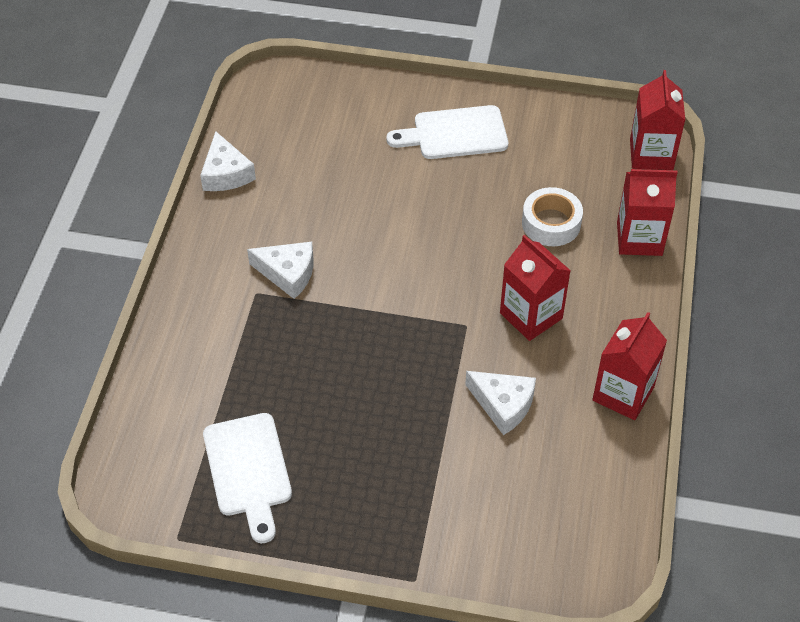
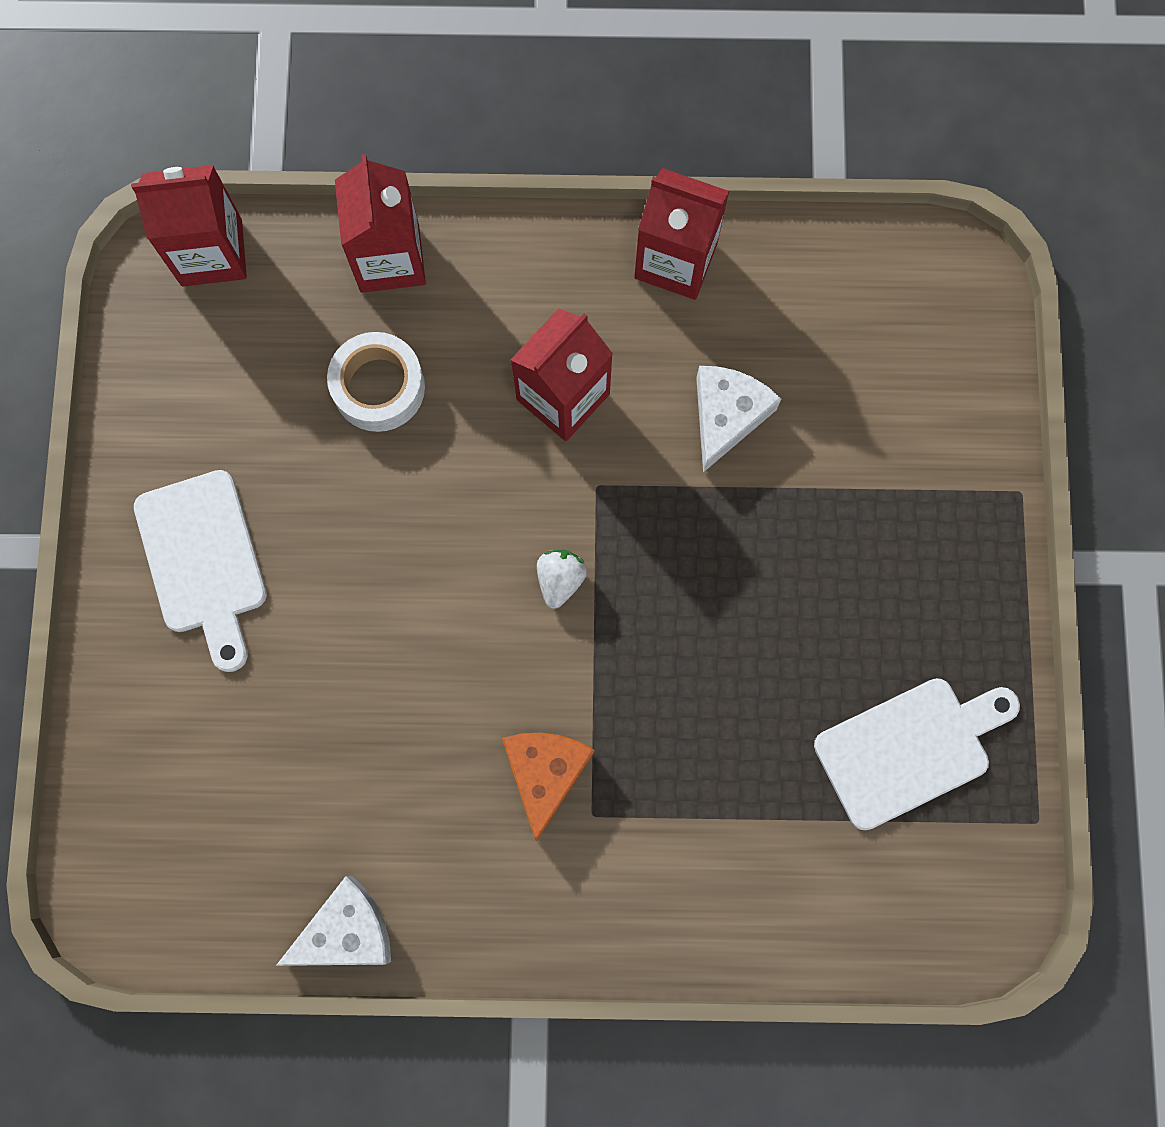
camera: 100 degrees left, 25 degrees up
white cheese [247,242,314,299] -> orange cheese [502,733,595,841]
none -> white strawberry [537,550,587,609]

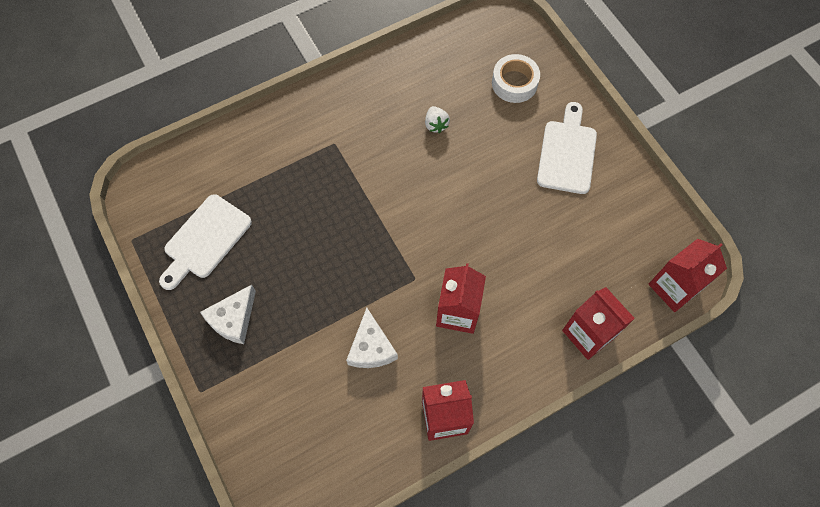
camera: 150 degrees right, 10 degrees down
white cutting board [134,470,267,672] -> white cutting board turned 60 degrees clockwise [537,102,597,194]
white cheese [276,876,391,966] -> white cheese moved to [200,285,256,344]
white tape [327,332,425,432] -> white tape moved to [492,54,540,103]
orange cheese [502,733,595,841] -> none
white strawberry [537,550,587,609] -> white strawberry moved to [425,106,450,133]

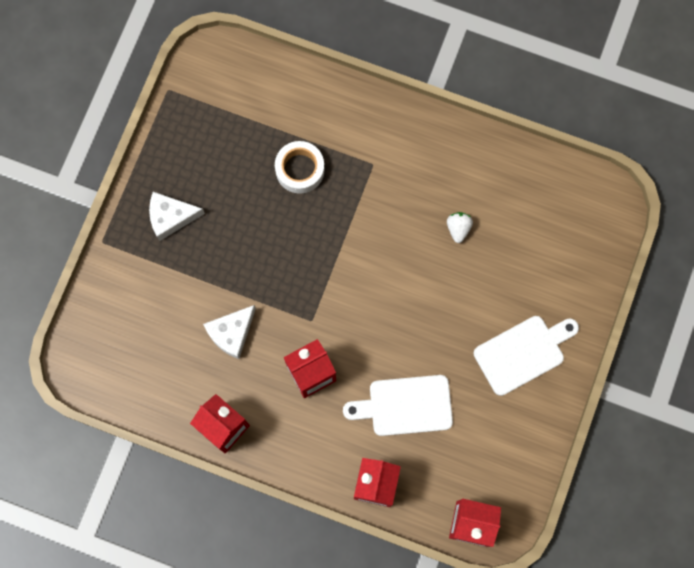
camera: 50 degrees right, 10 degrees up
white cutting board [159,194,252,290] -> white cutting board moved to [343,375,453,436]
white strawberry [425,106,450,133] -> white strawberry turned 150 degrees clockwise [447,212,473,243]
white tape [492,54,540,103] -> white tape moved to [275,141,325,193]

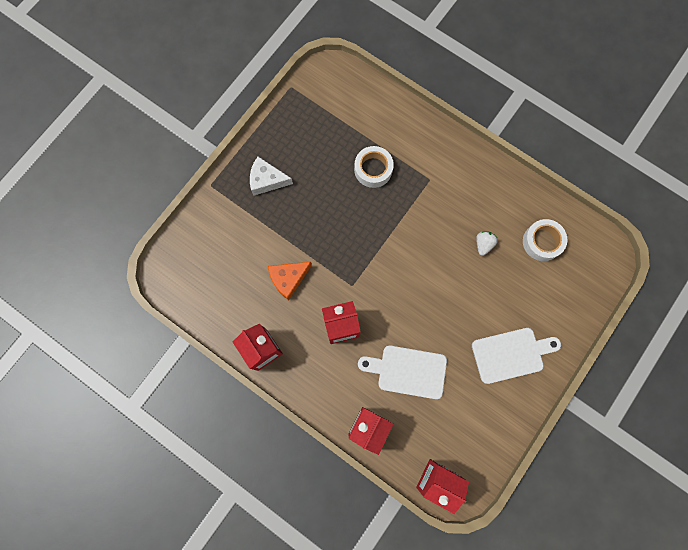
camera: 15 degrees right, 0 degrees up
white cheese [203,305,256,359] -> orange cheese [268,262,312,300]
none -> white tape [523,219,567,261]

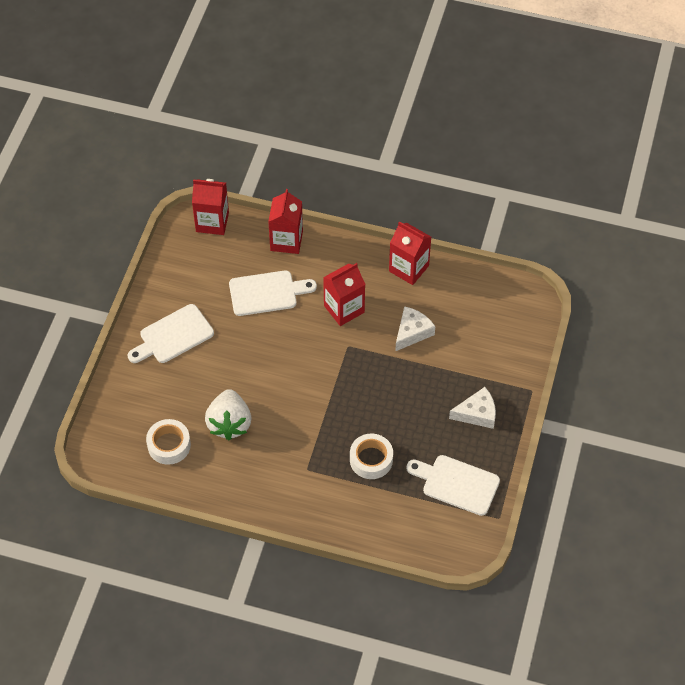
camera: 160 degrees right, 20 degrees down
orange cheese [268,262,312,300] -> white cheese [395,306,435,351]
white strawberry [476,231,498,256] -> white strawberry [205,389,252,440], size x2.04
none -> white cutting board [406,455,500,516]

